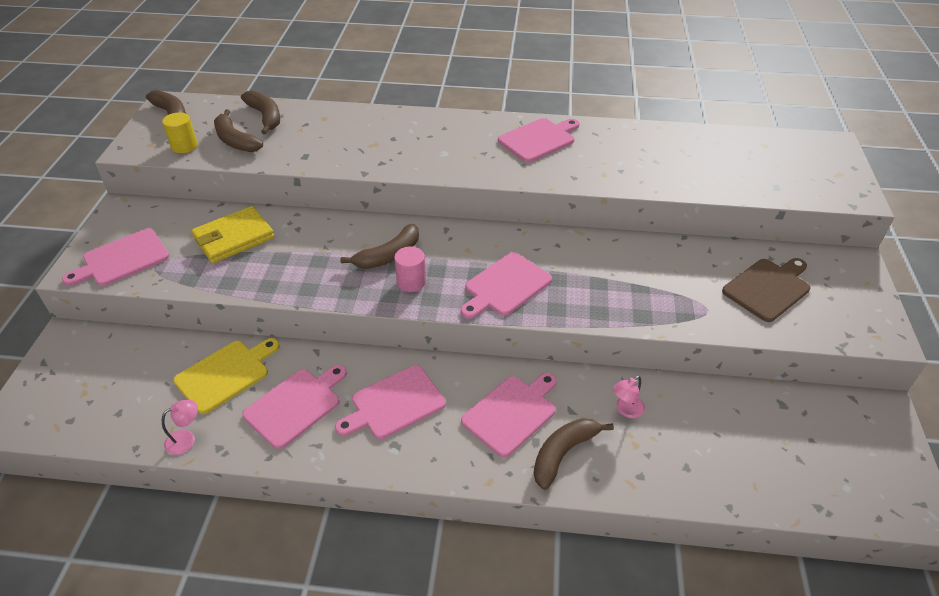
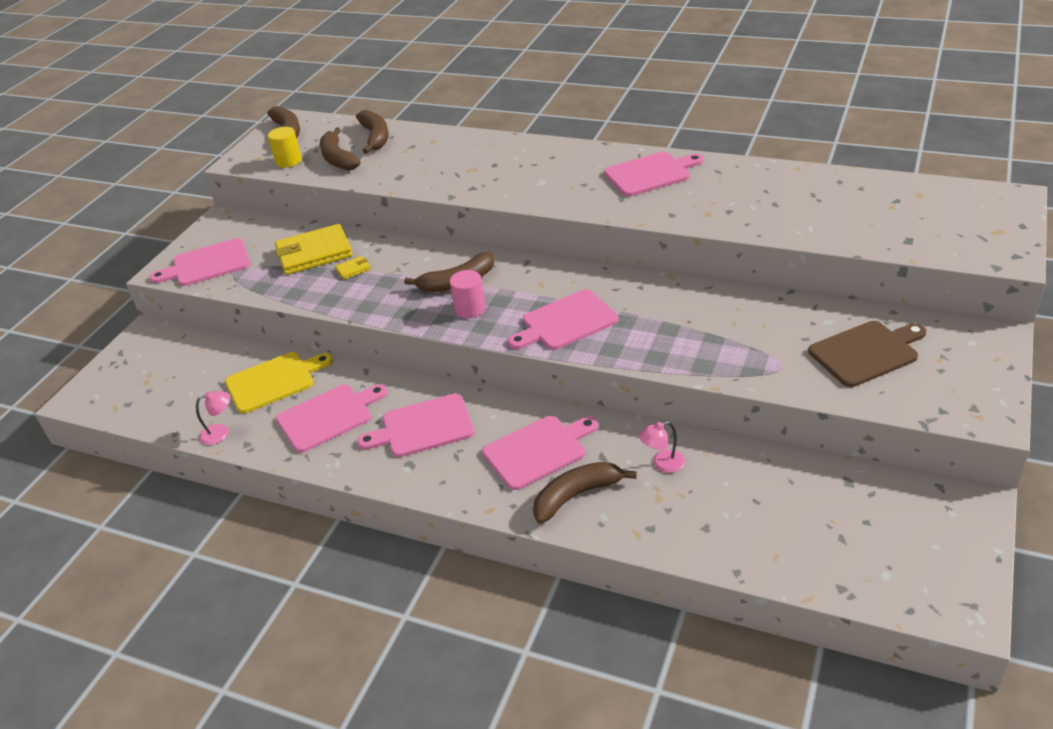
camera: 20 degrees right, 5 degrees down
none -> yellow wallet [335,256,371,279]

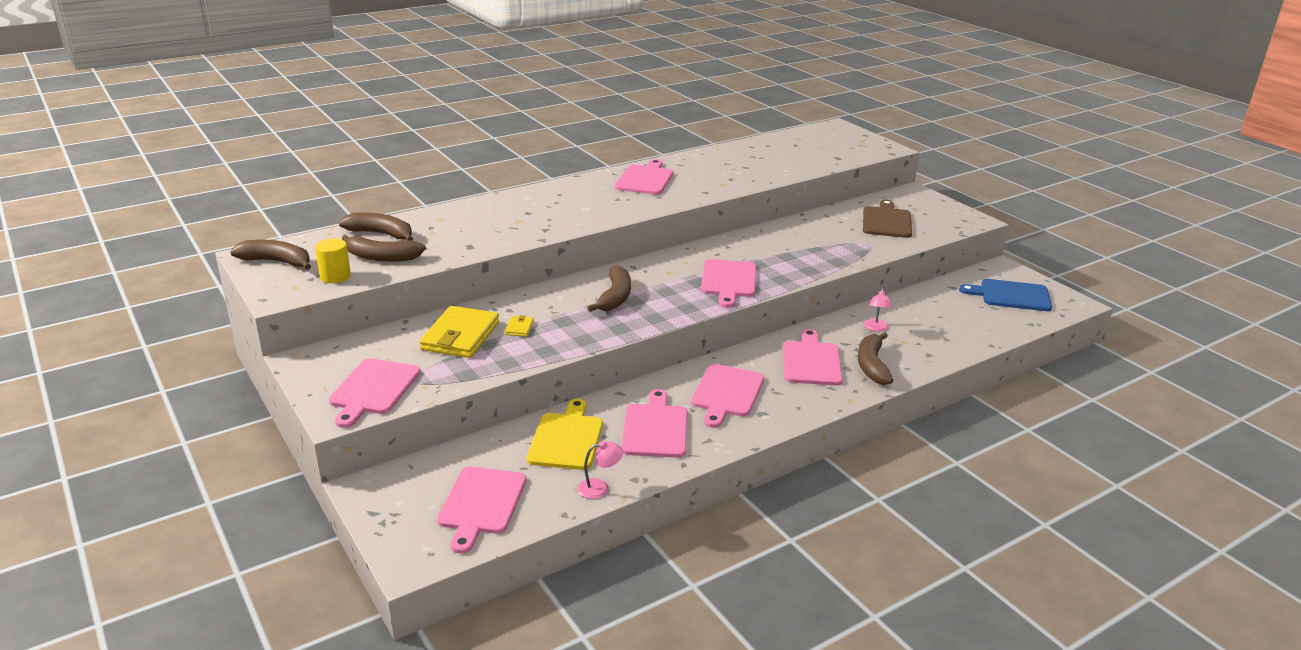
camera: 60 degrees left, 10 degrees down
pink lamp [196,391,230,445] -> pink lamp turned 60 degrees clockwise [577,441,623,499]
pink cylinder [450,270,486,318] -> none
none -> pink cutting board [437,467,526,554]
none -> blue cutting board [959,279,1052,311]

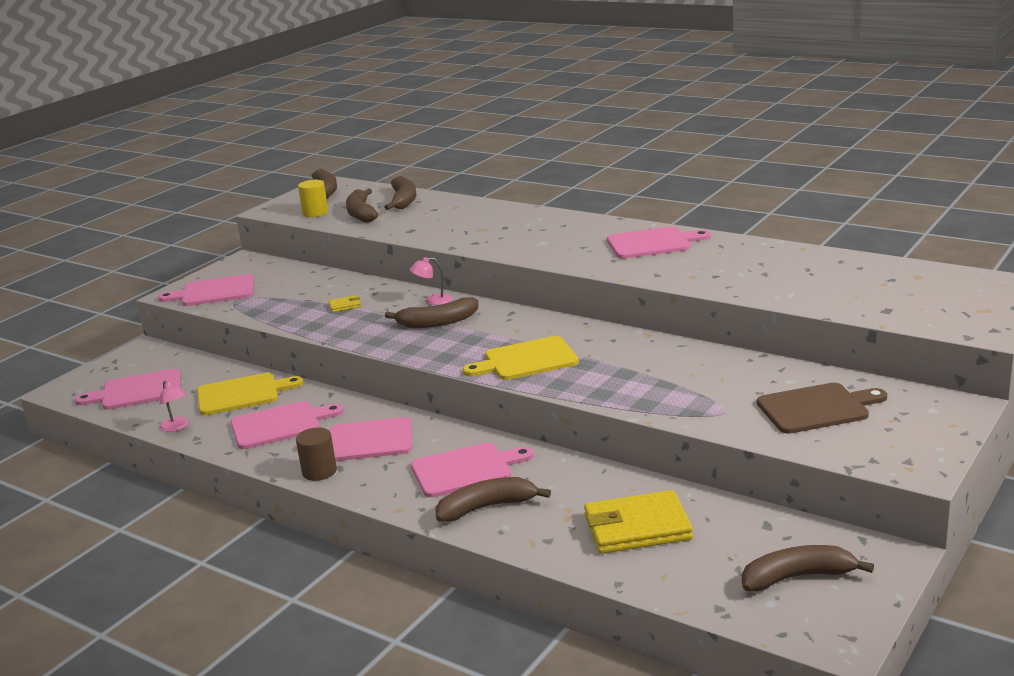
camera: 70 degrees right, 5 degrees down
yellow wallet [419,306,499,358] -> yellow wallet moved to [584,490,693,554]
pink cutting board [701,259,756,308] -> yellow cutting board [463,336,579,380]
pink lamp [864,289,892,332] -> pink lamp moved to [410,257,452,305]
blue cutting board [959,279,1052,311] -> brown banana [742,545,874,592]
none -> brown cylinder [296,427,337,481]

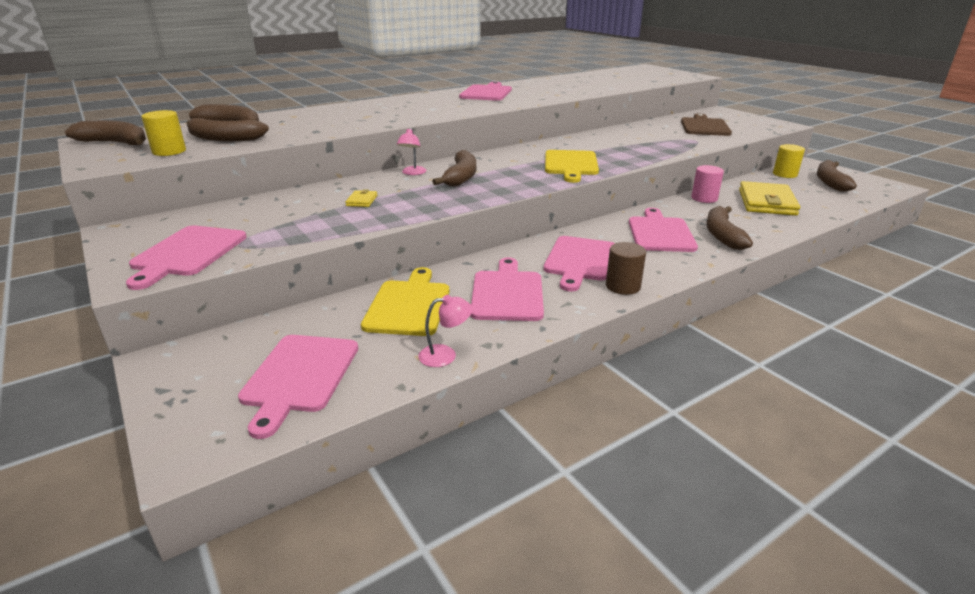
camera: 70 degrees left, 5 degrees up
none -> pink cylinder [691,165,724,203]
none -> yellow cylinder [773,144,805,178]

